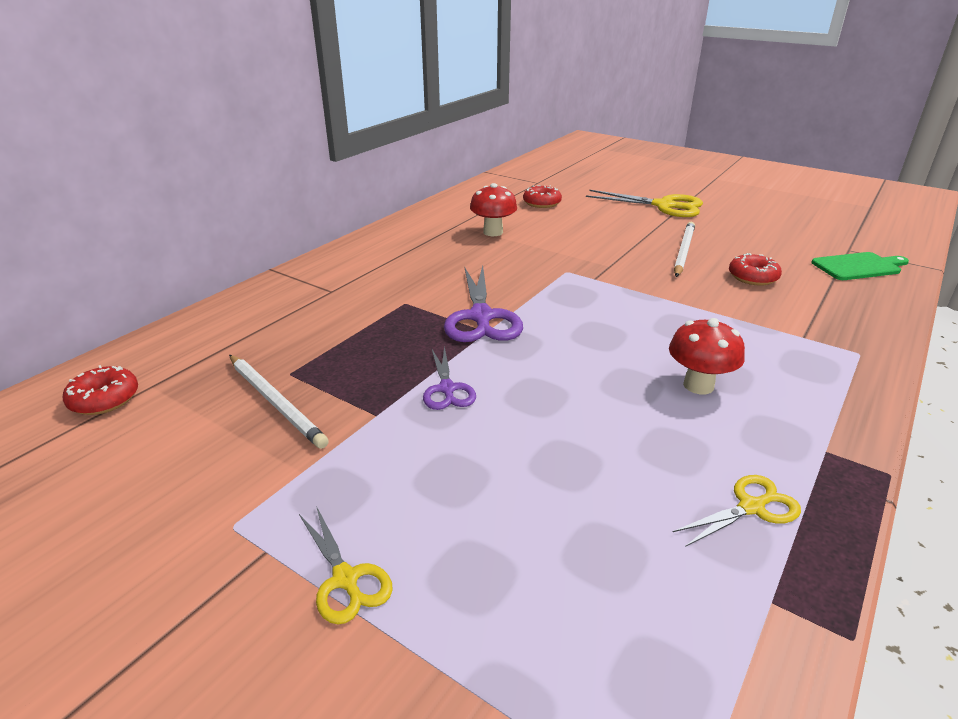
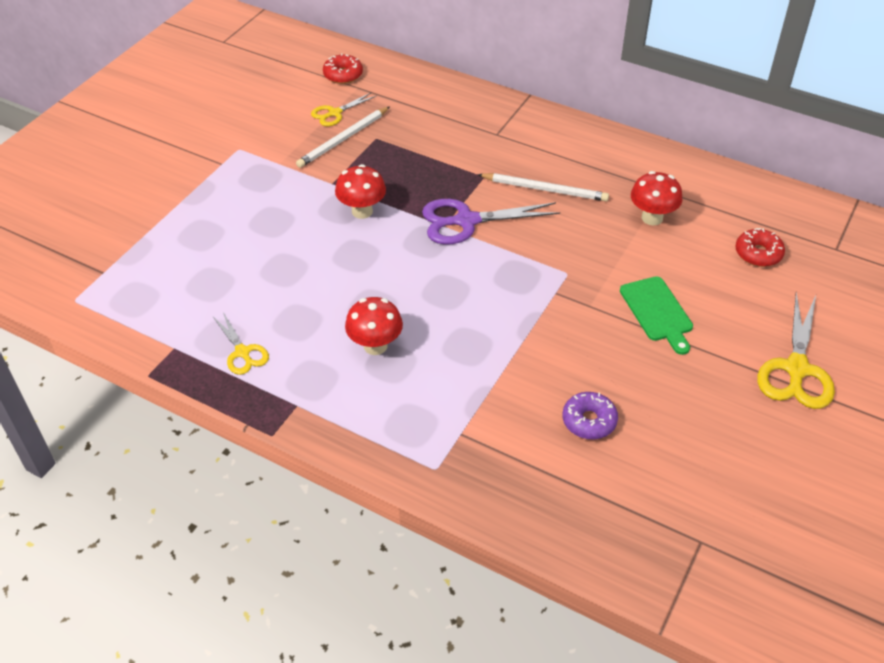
camera: 85 degrees right, 15 degrees up
yellow scissors [299,506,393,624] -> yellow scissors moved to [311,92,376,126]
purple scissors [423,346,476,410] -> red mushroom [335,164,386,219]
white pencil [674,222,695,277] -> white pencil moved to [477,173,609,201]
red donut [729,253,782,286] -> purple donut [562,392,618,439]
green cutting board [812,252,909,280] -> green cutting board moved to [620,276,693,355]

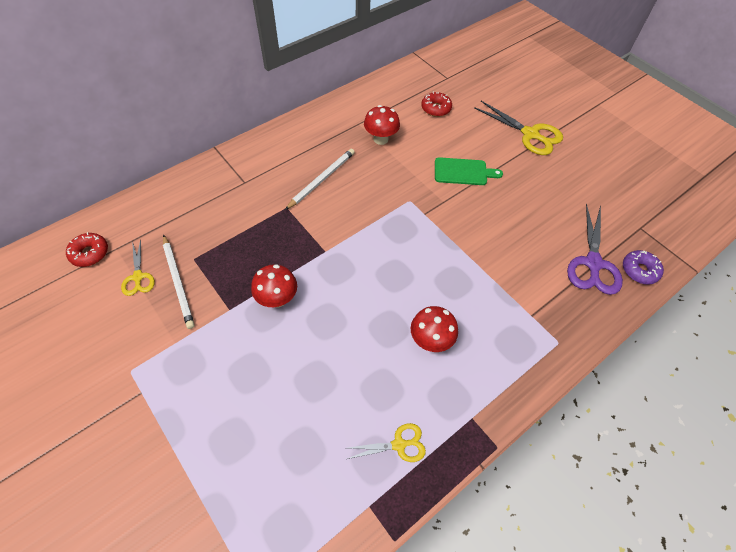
camera: 70 degrees left, 10 degrees up
purple scissors [422,199,560,245] -> purple scissors moved to [567,204,623,295]
purple donut [562,392,618,439] -> purple donut moved to [623,250,664,284]

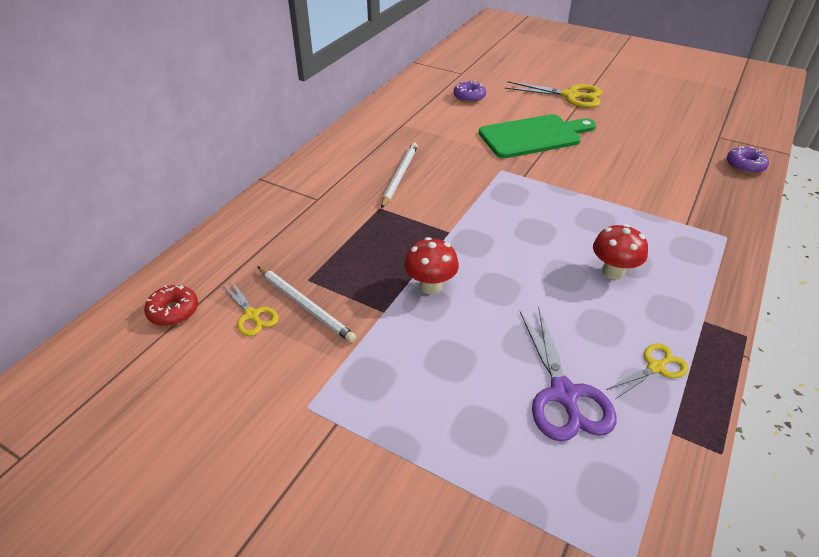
camera: 20 degrees left, 15 degrees down
red mushroom [364,105,400,145] -> none
red donut [421,92,452,117] -> purple donut [453,81,486,103]
green cutting board [435,157,503,185] -> green cutting board [479,114,596,158], size x1.65
purple scissors [567,204,623,295] -> purple scissors moved to [520,307,616,442]

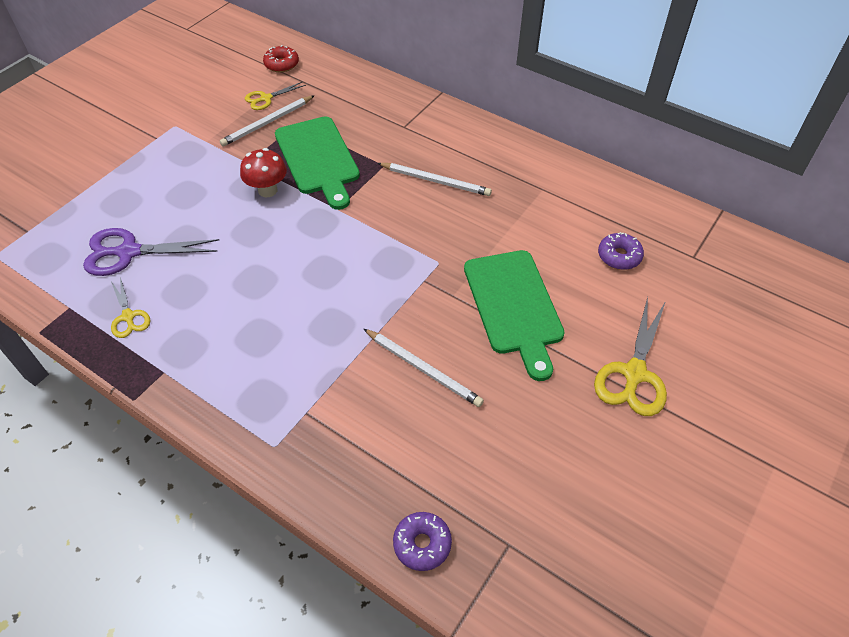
camera: 95 degrees right, 10 degrees up
red mushroom [593,224,648,280] -> none
none -> green cutting board [275,116,360,210]
none -> white pencil [364,329,484,407]

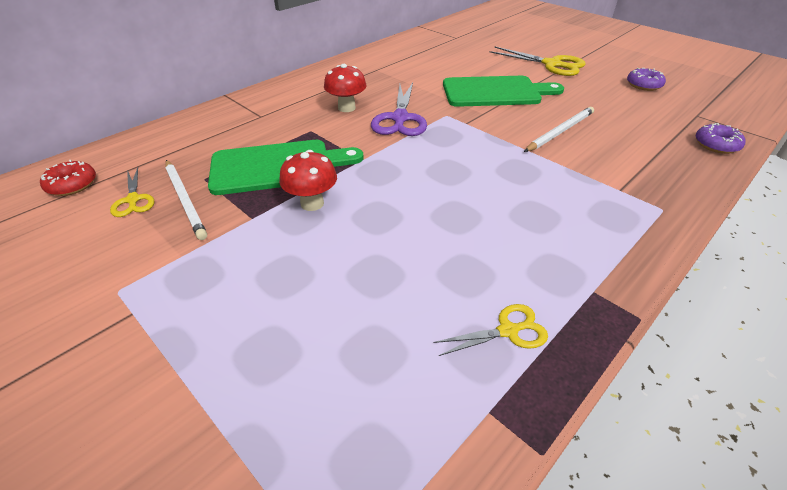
camera: 80 degrees left, 10 degrees down
purple scissors [83,228,219,276] -> purple scissors moved to [371,82,427,136]
white pencil [378,163,492,196] -> red mushroom [324,64,366,112]
purple donut [598,232,644,270] -> purple donut moved to [627,68,666,91]

